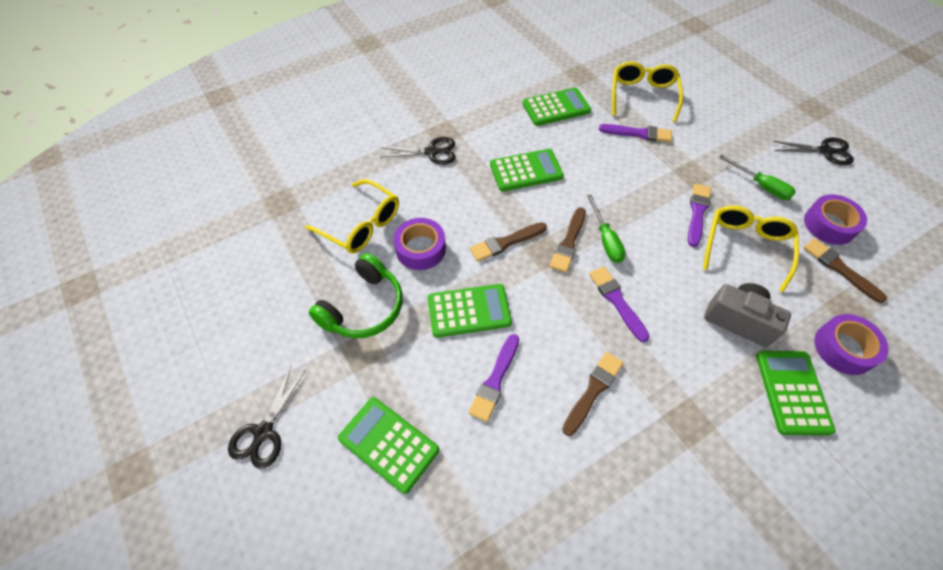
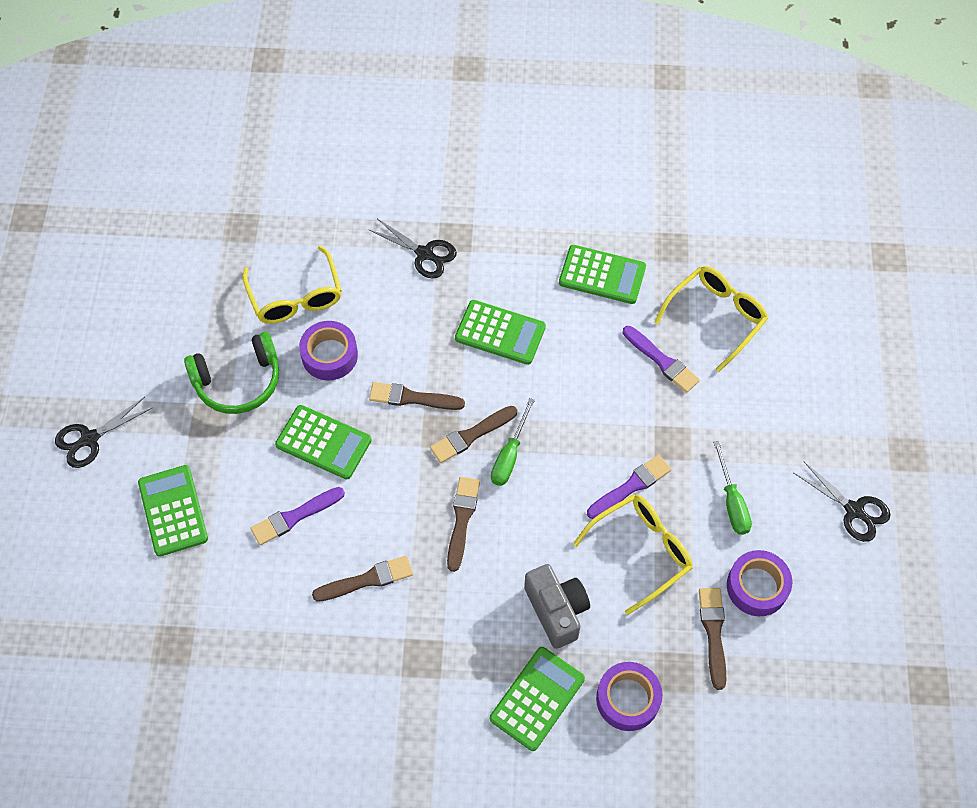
camera: 35 degrees right, 5 degrees up
purple brush [589,267,650,342] -> brown brush [447,477,480,572]

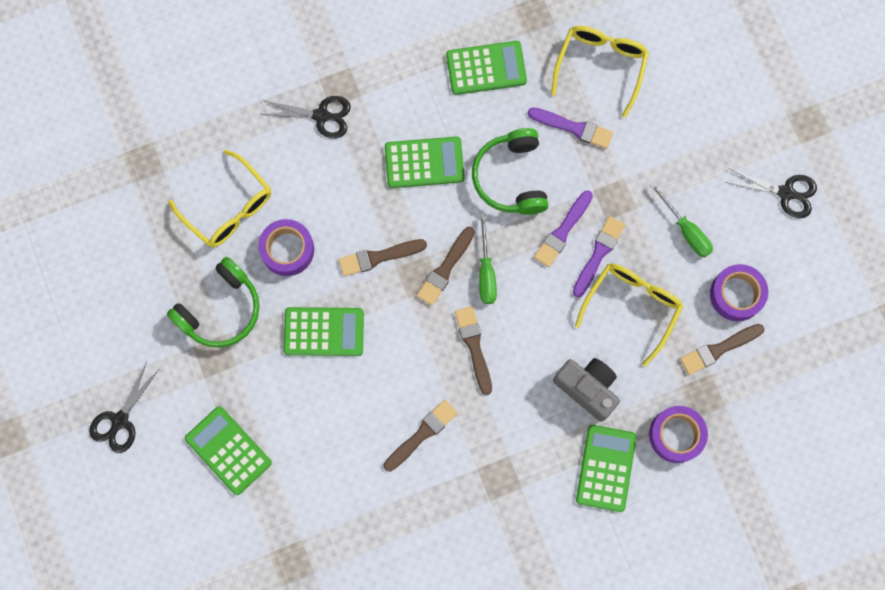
camera: 25 degrees left, 15 degrees up
purple brush [251,487,345,545] -> purple brush moved to [534,191,593,267]
brown brush [699,588,726,690] -> brown brush turned 90 degrees counterclockwise [680,324,765,375]
none -> green headphones [472,128,549,215]

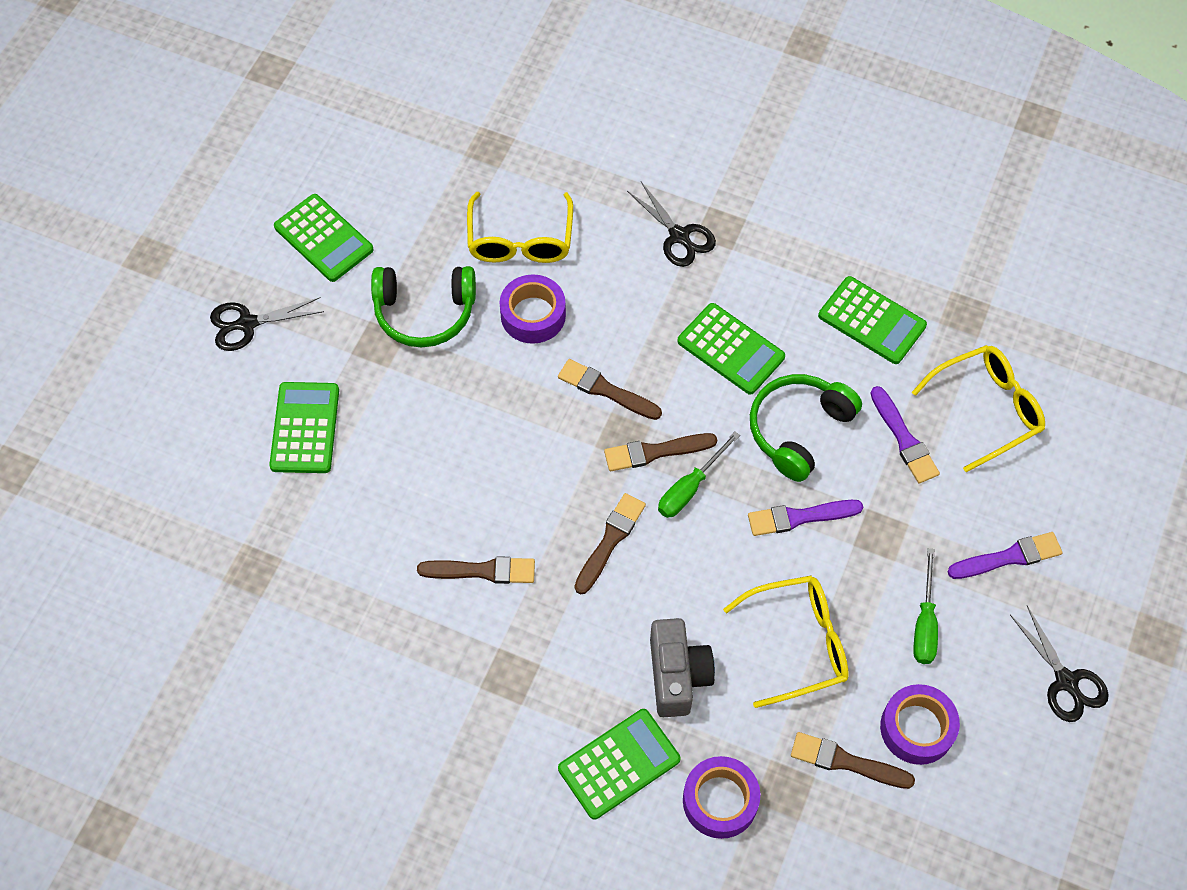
camera: 45 degrees right, 15 degrees down
green calculator [284,307,364,356] -> green calculator moved to [274,194,374,282]
purple brush [573,216,625,298] -> purple brush moved to [948,532,1063,579]

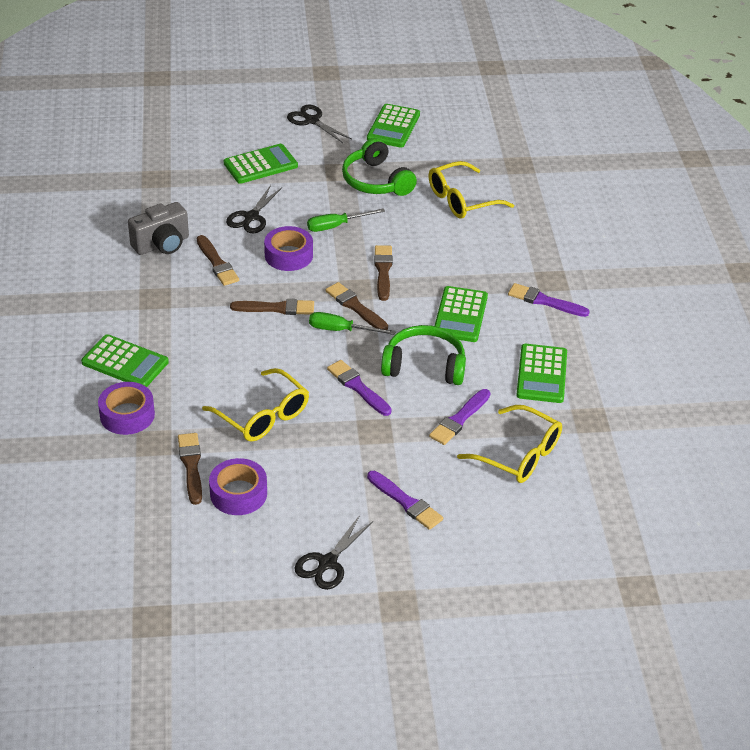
camera: 60 degrees right, 20 degrees down
purple tape [499,274,566,344] -> purple tape moved to [264,226,313,271]
black scissors [627,182,716,267] -> black scissors moved to [226,185,282,233]
grey camera [650,618,715,717] -> grey camera moved to [128,202,189,255]
green screwdriver [913,548,938,664] -> green screwdriver moved to [307,208,385,232]
none -> purple brush [508,283,590,317]

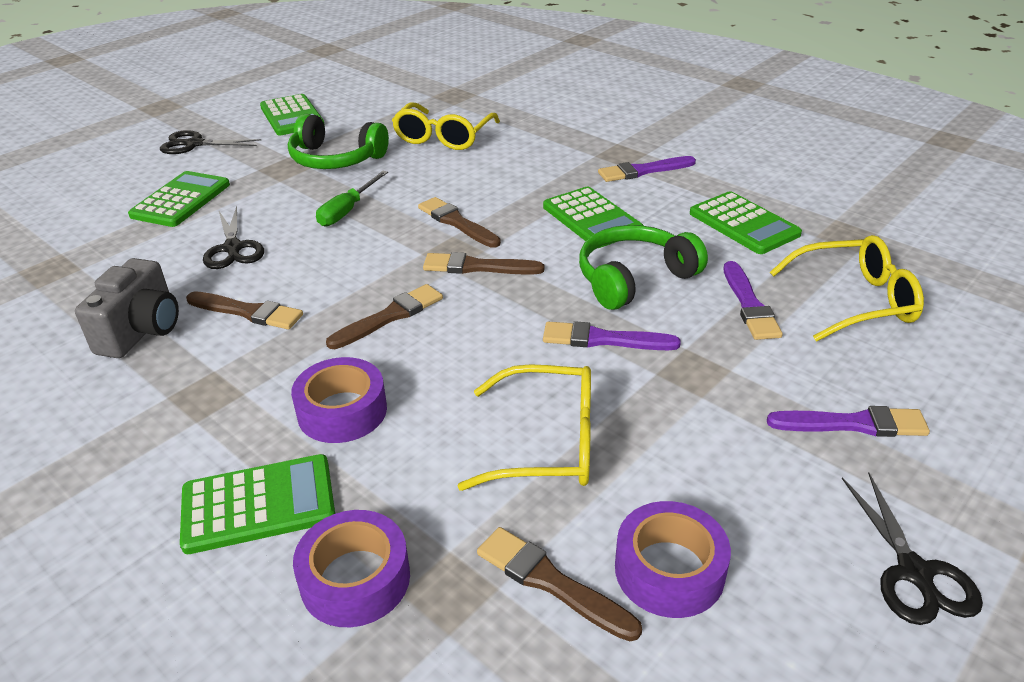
camera: 40 degrees left, 5 degrees down
purple tape [264,226,313,271] -> purple tape moved to [291,357,387,443]
green screwdriver [309,312,396,335] -> none

